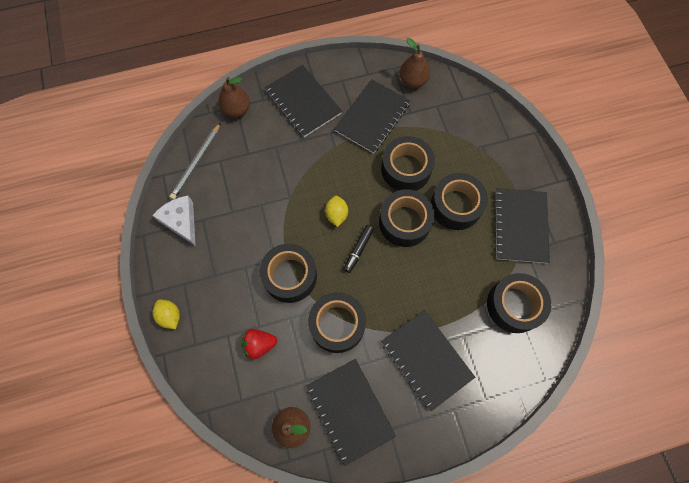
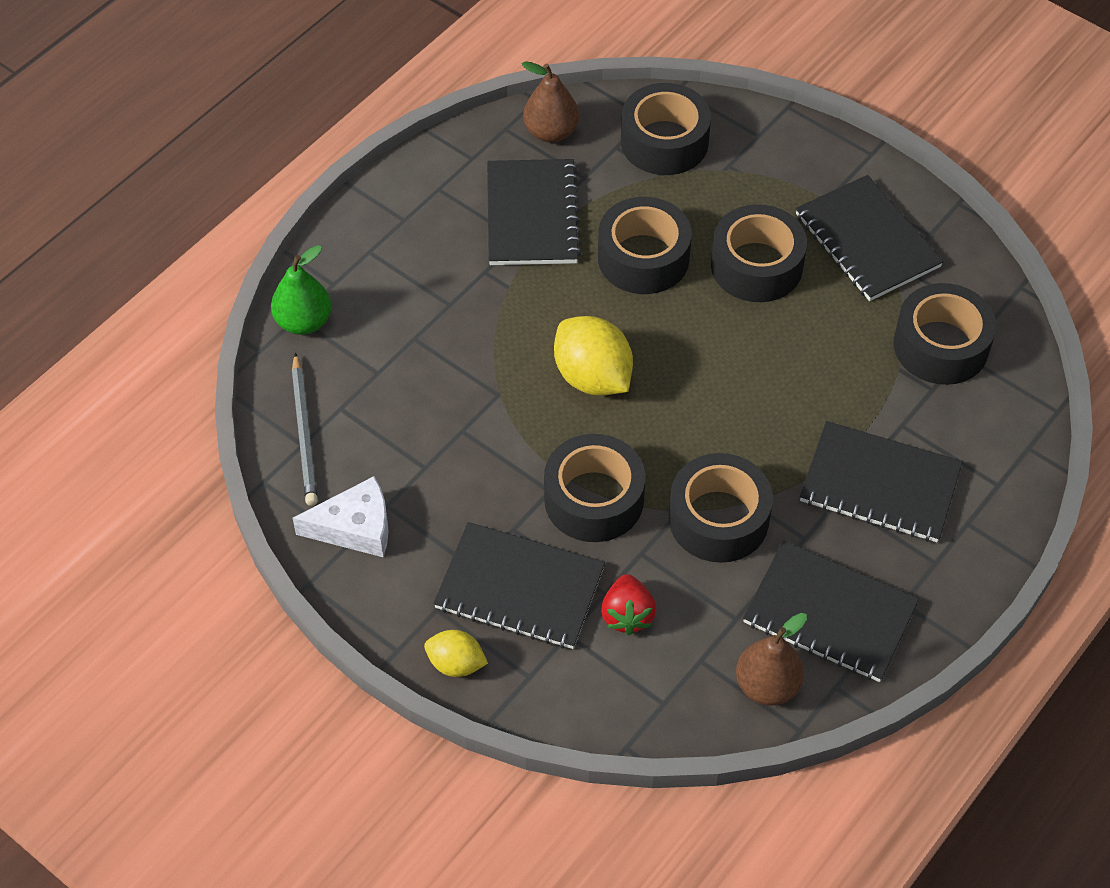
camera: 35 degrees left, 15 degrees down
white cheese [152,196,196,246] -> white cheese turned 150 degrees clockwise [292,476,389,557]
brown pear [218,77,250,118] -> green pear [271,245,332,335]
red strawberry [241,329,277,359] -> red strawberry turned 45 degrees counterclockwise [601,574,656,635]
black notebook [265,65,342,137] -> black notebook moved to [433,522,605,649]
yellow lemon [325,196,348,227] -> yellow lemon [554,316,633,395], size x1.73
black marker [343,225,374,273] -> none
black tape [379,189,435,247] -> black tape moved to [621,83,711,175]

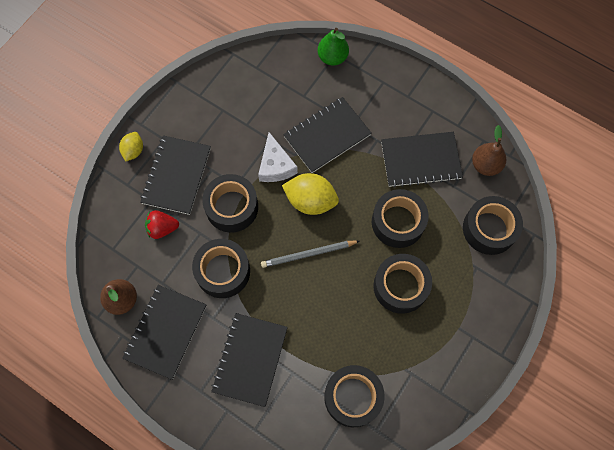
camera: 85 degrees right, 15 degrees up
grey pencil [292,353,318,506] -> grey pencil moved to [261,241,360,268]
white cheese [292,476,389,557] -> white cheese moved to [258,132,298,182]
yellow lemon [554,316,633,395] -> yellow lemon turned 60 degrees clockwise [282,173,339,215]
black notebook [796,175,944,301] -> black notebook moved to [283,97,372,173]

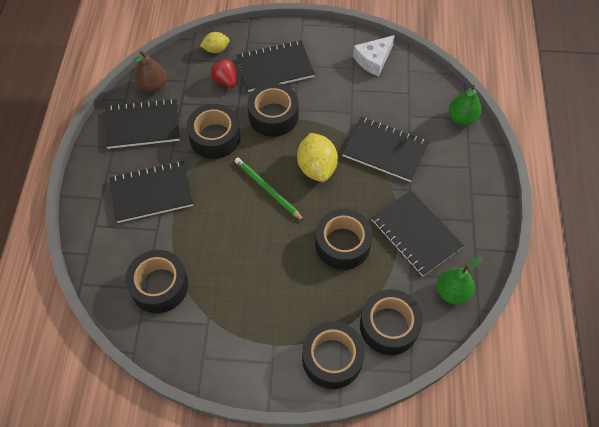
camera: 60 degrees right, 10 degrees down
yellow lemon [119,132,143,161] -> yellow lemon moved to [200,32,229,53]
white cheese [258,132,298,182] -> white cheese moved to [353,35,395,76]
grey pencil [261,241,360,268] -> green pencil [234,158,304,221]
black tape [373,254,432,314] -> black tape moved to [302,321,365,389]
brown pear [472,125,506,176] -> green pear [437,256,482,304]

